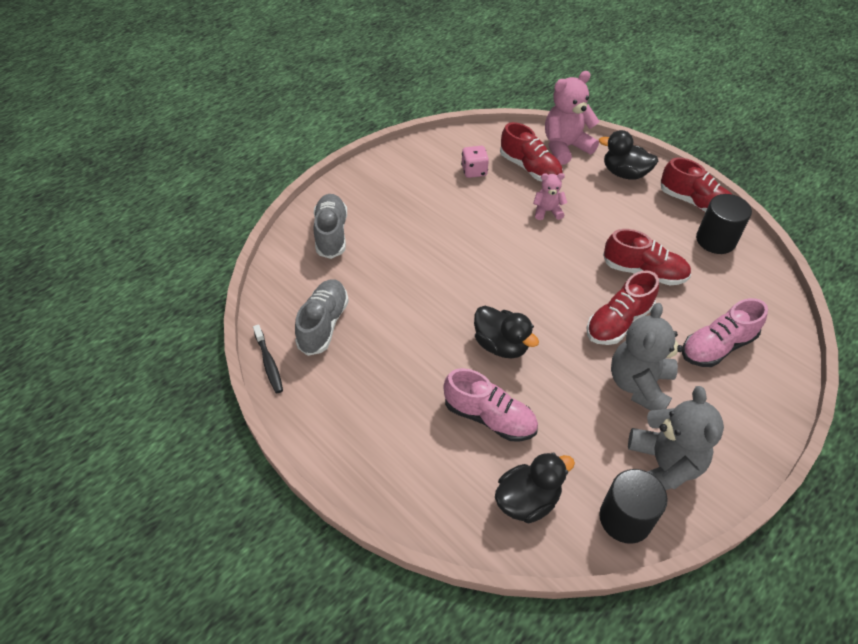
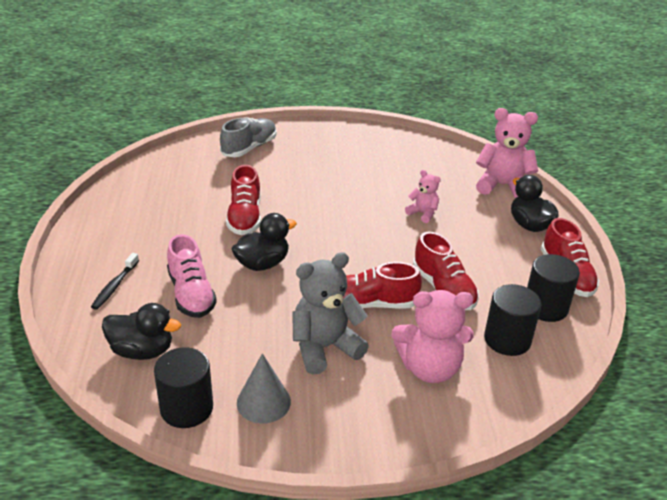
camera: 40 degrees right, 15 degrees down
black toothbrush [253,324,283,393] -> black toothbrush moved to [91,253,139,310]
grey shoe [295,279,349,356] -> none
pink dice [461,146,489,178] -> none
black duck [474,306,539,359] -> black duck turned 120 degrees counterclockwise [232,213,297,271]
red shoe [500,122,563,181] -> red shoe moved to [226,165,261,235]
grey teddy bear [628,386,724,490] -> grey cone [237,353,291,423]
pink shoe [682,298,768,367] -> pink teddy bear [392,290,474,383]
none -> black cylinder [484,284,542,356]

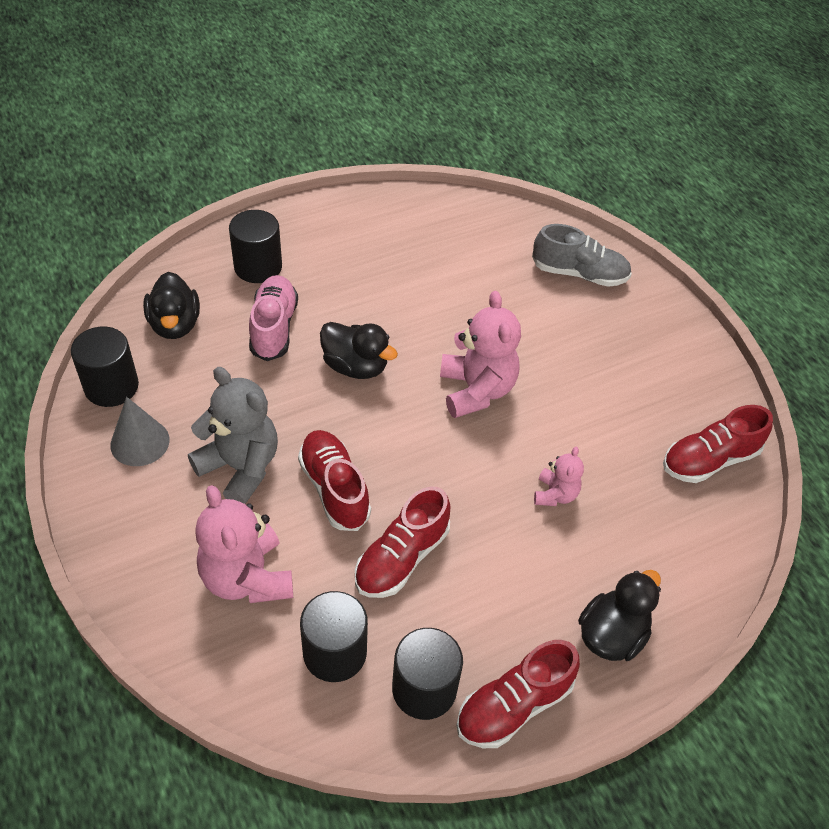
camera: 65 degrees right, 15 degrees up
black toothbrush [91,253,139,310] -> black cylinder [229,210,282,283]
pink shoe [167,234,217,318] -> pink shoe turned 135 degrees clockwise [249,275,298,361]
red shoe [226,165,261,235] -> red shoe moved to [663,405,773,483]
pink teddy bear [476,108,538,198] -> pink teddy bear moved to [440,291,521,418]

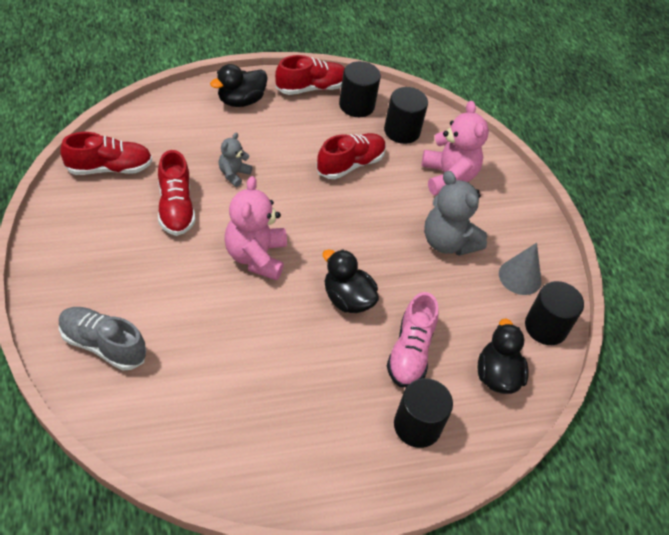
camera: 170 degrees left, 0 degrees up
red shoe [298,430,371,531] -> red shoe moved to [158,150,195,236]
pink teddy bear [534,447,584,506] -> grey teddy bear [218,132,252,187]

